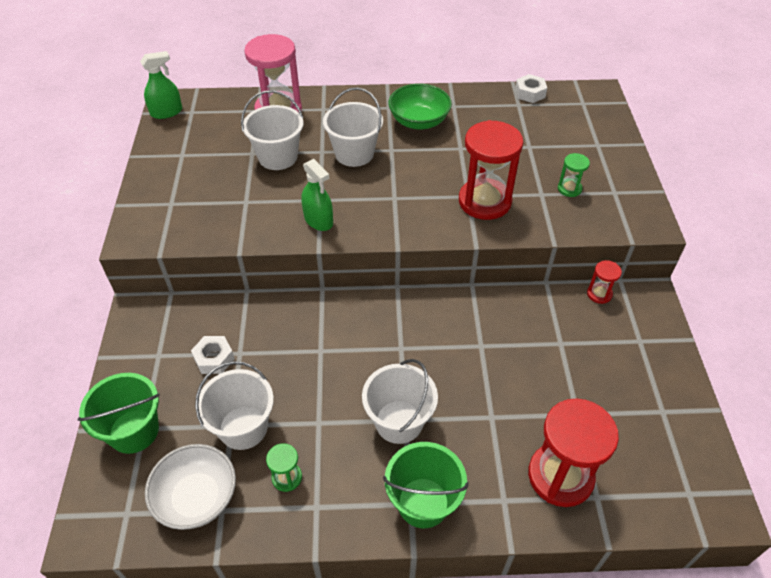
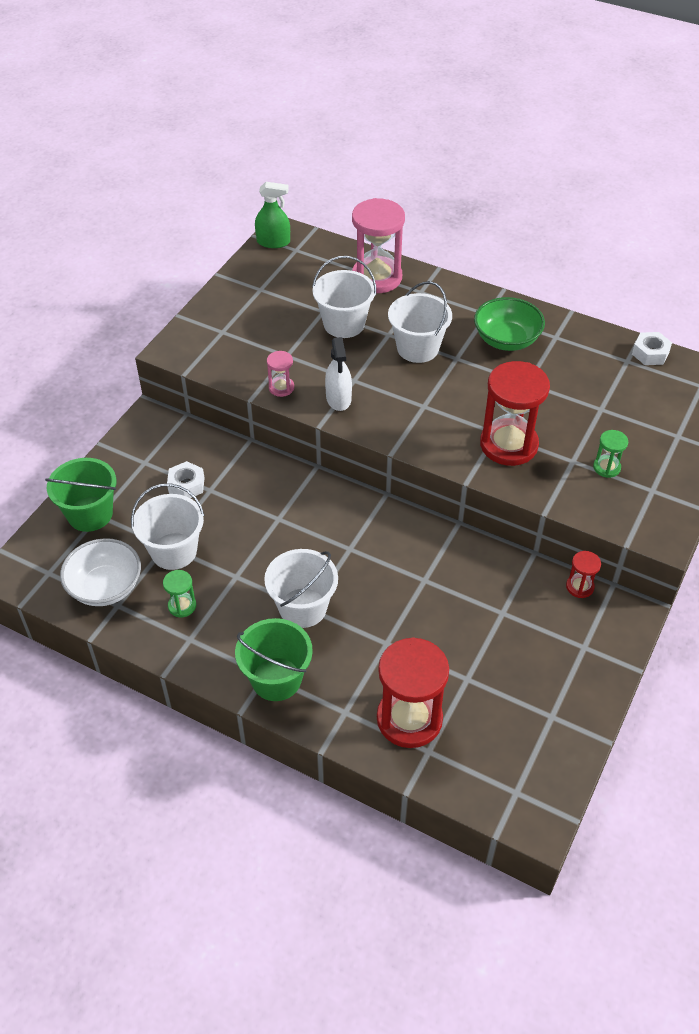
camera: 30 degrees right, 0 degrees up
green spray bottle [301,159,333,231] -> white spray bottle [325,337,352,411]
none -> pink hourglass [267,351,294,397]

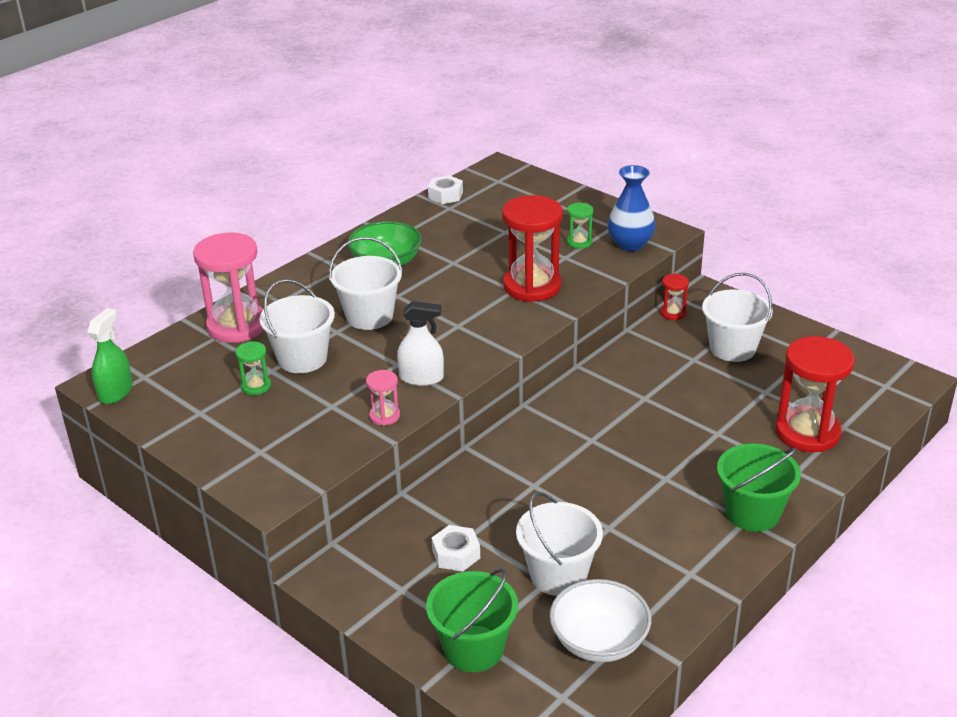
camera: 75 degrees left, 15 degrees down
green hourglass [163,570,196,618] -> green hourglass moved to [235,341,271,395]
white bucket [264,549,338,628] -> white bucket moved to [702,273,773,362]
none -> blue vase [607,165,656,251]

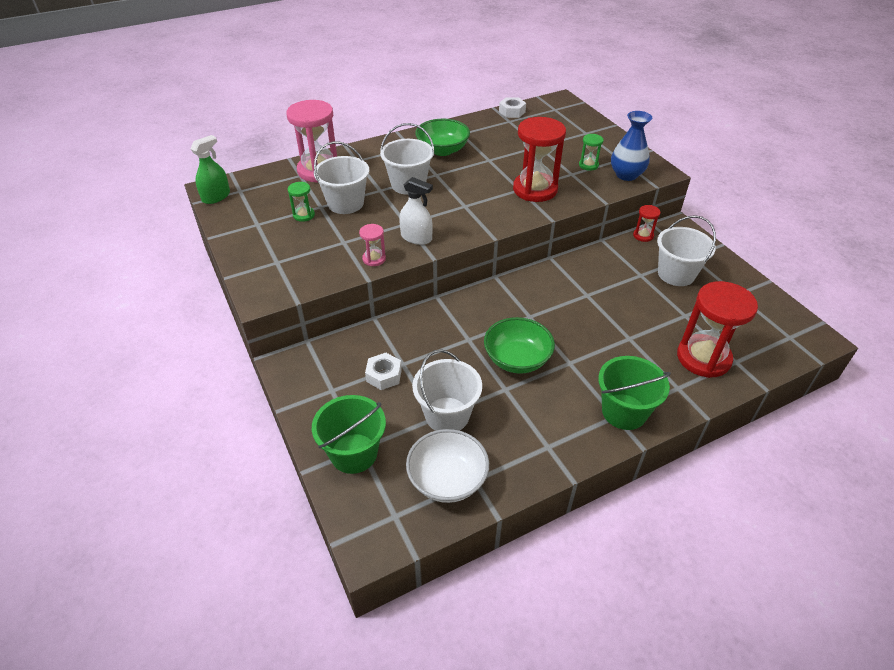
camera: 20 degrees right, 10 degrees up
none -> green bowl [484,317,555,374]

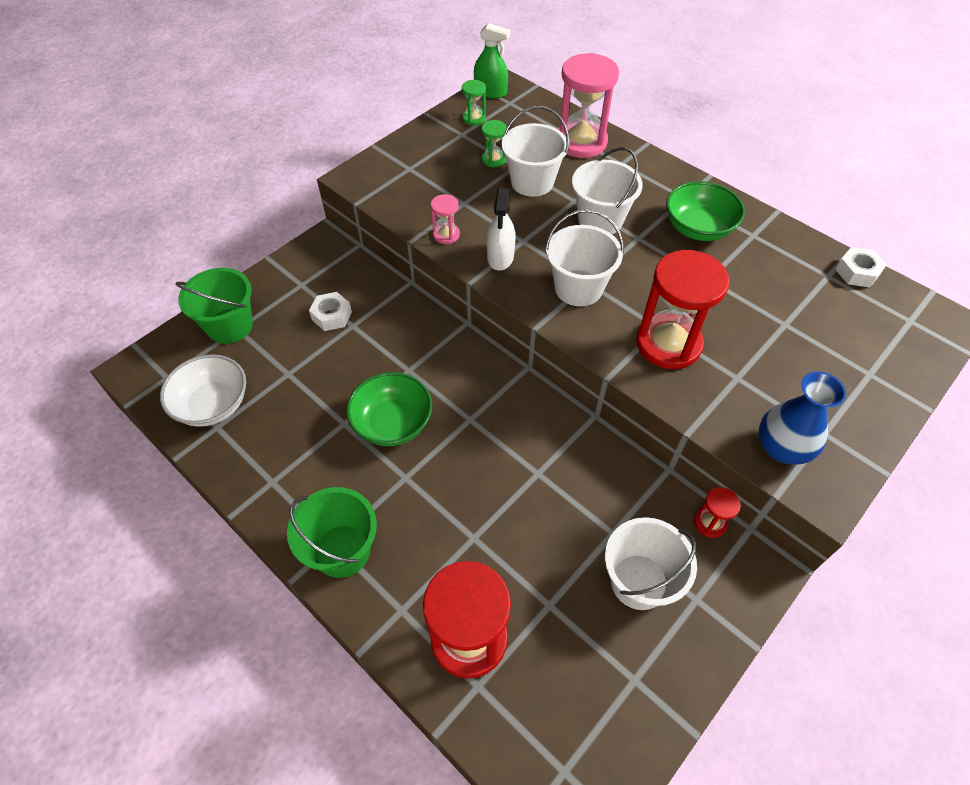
camera: 70 degrees right, 10 degrees up
white bucket [412,349,482,431] -> white bucket moved to [545,209,624,306]
green hourglass [579,134,604,171] -> green hourglass moved to [462,80,486,125]

